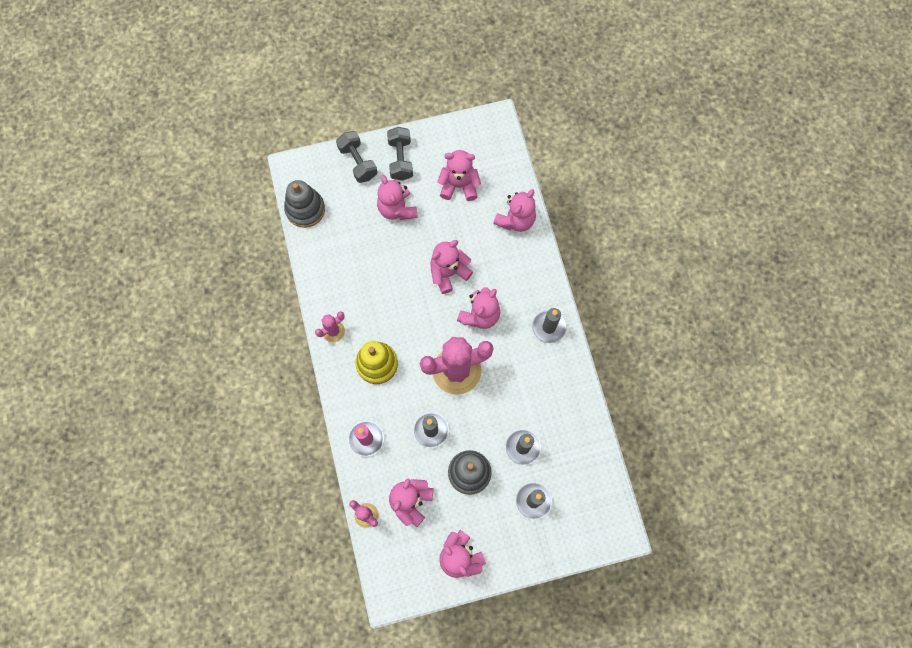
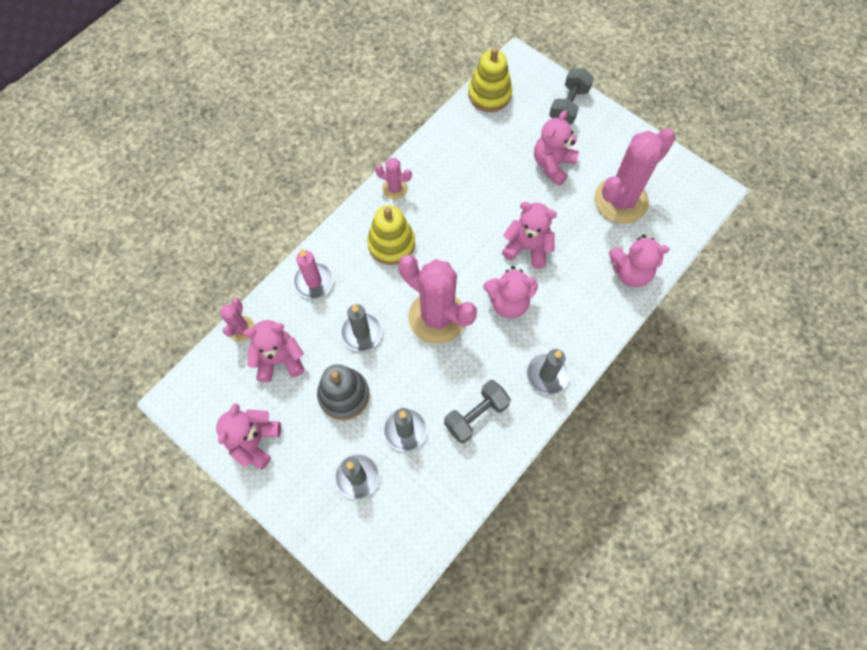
camera: 55 degrees right, 5 degrees down
grey stacking toy [284,180,325,228] -> yellow stacking toy [468,47,512,112]
grey dumbbell [387,127,413,181] -> grey dumbbell moved to [444,380,511,443]
pink teddy bear [437,150,481,201] -> pink cactus [594,128,676,224]

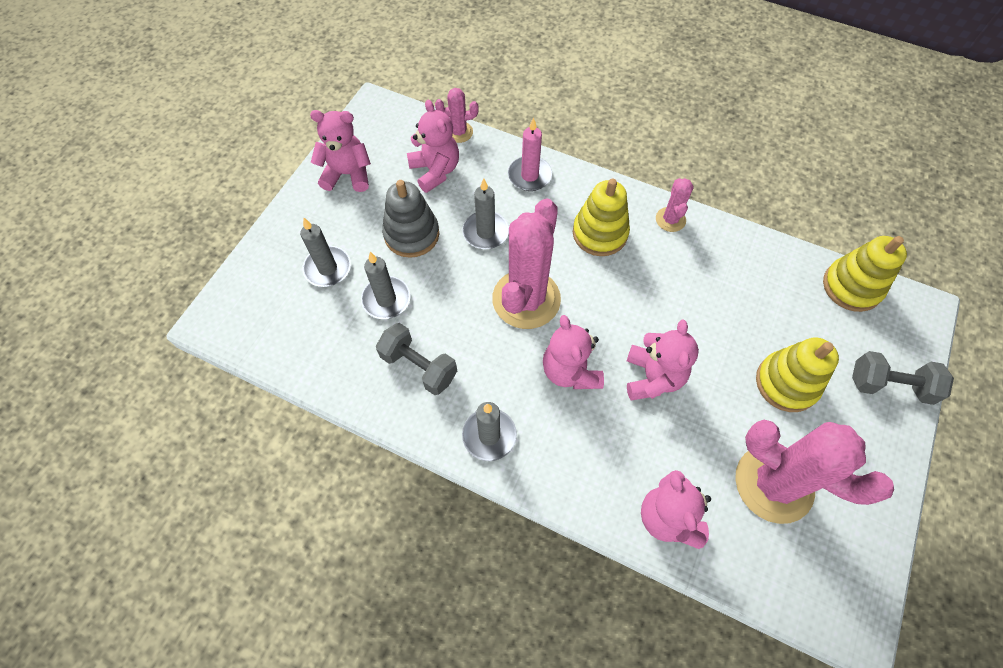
camera: 75 degrees right, 5 degrees down
pink teddy bear [534,110,579,186] -> yellow stacking toy [756,337,839,412]

